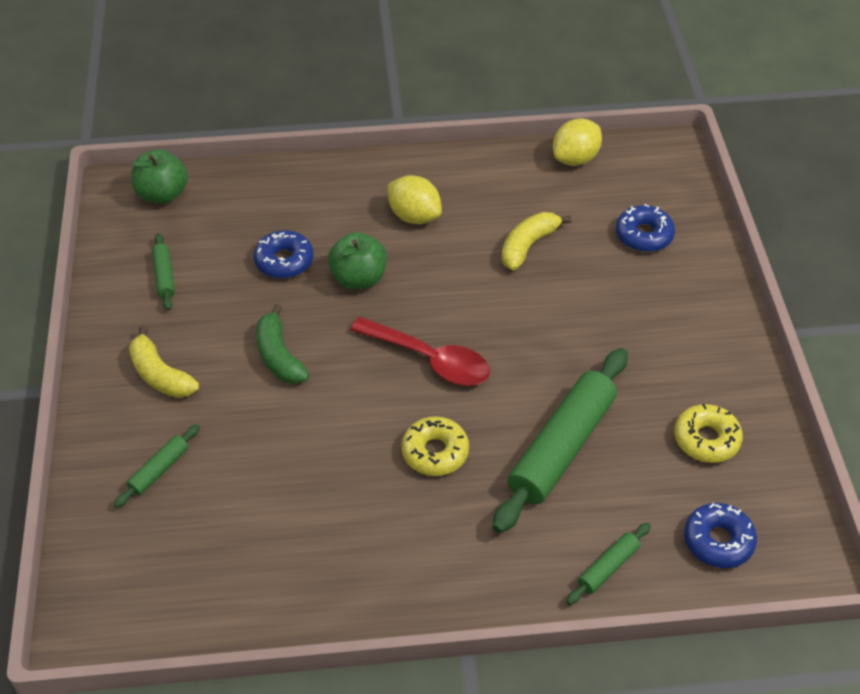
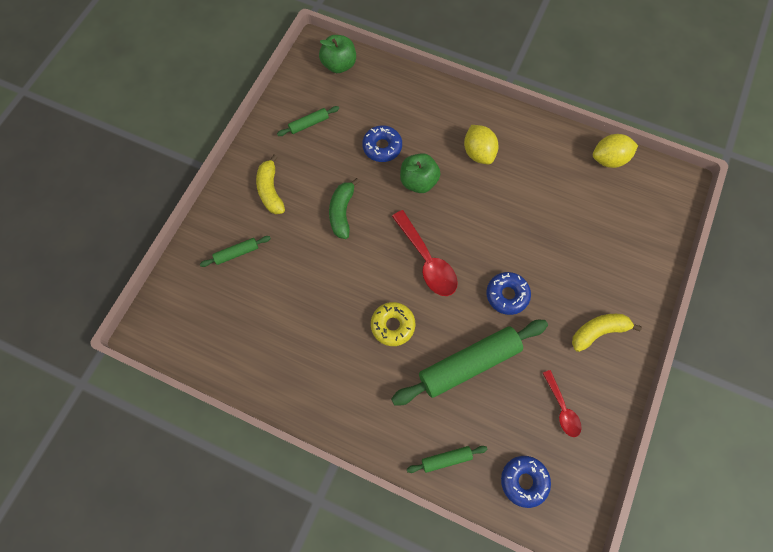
camera: 30 degrees right, 20 degrees up
green rolling pin [152,233,175,311] -> green rolling pin turned 45 degrees clockwise [277,106,339,136]
yellow banana [501,212,572,271] -> yellow banana moved to [572,314,642,352]
blue donut [616,204,675,252] -> blue donut moved to [486,272,531,315]
yellow donut [674,404,743,463] -> red spoon [543,370,581,437]

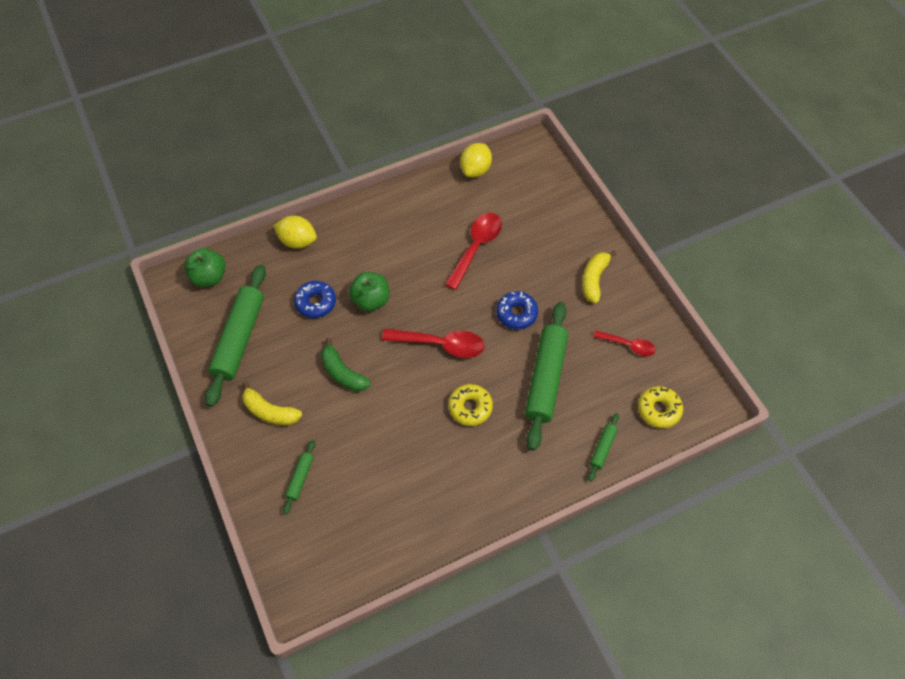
camera: 50 degrees left, 10 degrees down
green rolling pin [277,106,339,136] -> green rolling pin [205,265,266,407], size x2.20
yellow lemon [464,125,499,164] -> yellow lemon moved to [273,216,317,249]
blue donut [501,456,551,508] -> yellow donut [638,386,683,428]
none -> red spoon [445,213,502,290]

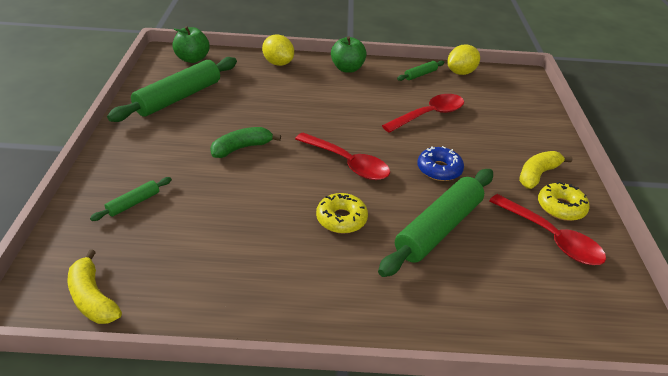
camera: 25 degrees right, 20 degrees down
yellow banana [242,381,302,425] -> yellow banana moved to [68,249,122,324]
blue donut [294,281,336,318] -> none
green banana [321,338,371,391] -> green banana turned 75 degrees clockwise [210,127,281,158]
green apple [349,272,389,311] -> green apple moved to [331,37,367,73]
green rolling pin [588,413,619,481] -> green rolling pin moved to [397,60,444,81]
red spoon [594,331,656,356] -> red spoon [489,194,606,265], size x1.65
yellow donut [638,386,683,428] -> yellow donut moved to [538,182,590,221]

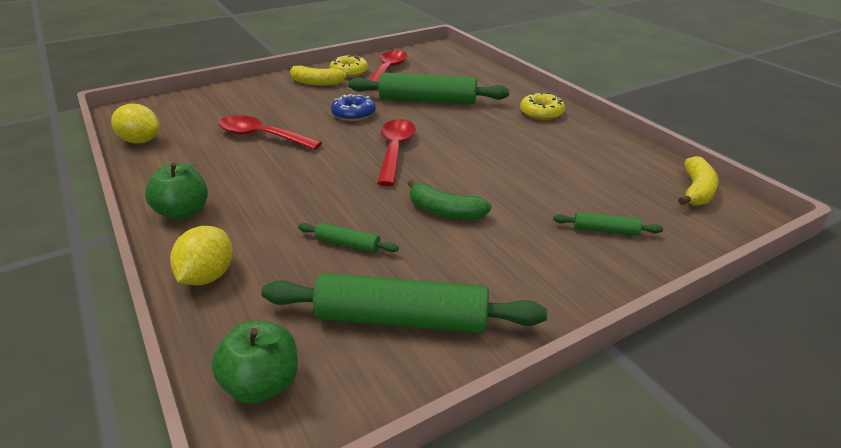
camera: 120 degrees left, 5 degrees down
yellow donut [316,193,368,234] -> yellow donut moved to [520,92,565,120]
green rolling pin [397,60,444,81] -> green rolling pin moved to [298,223,399,253]

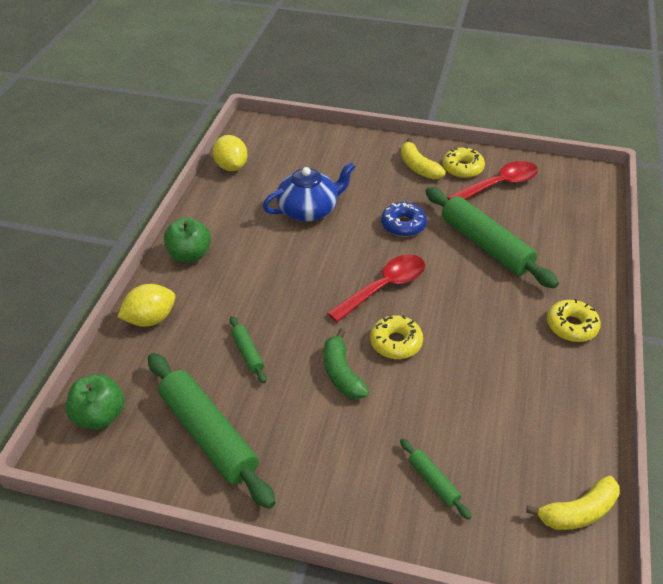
camera: 45 degrees right, 10 degrees up
red spoon [218,115,322,150] -> blue teapot [263,162,356,222]
none -> yellow donut [370,315,423,359]

